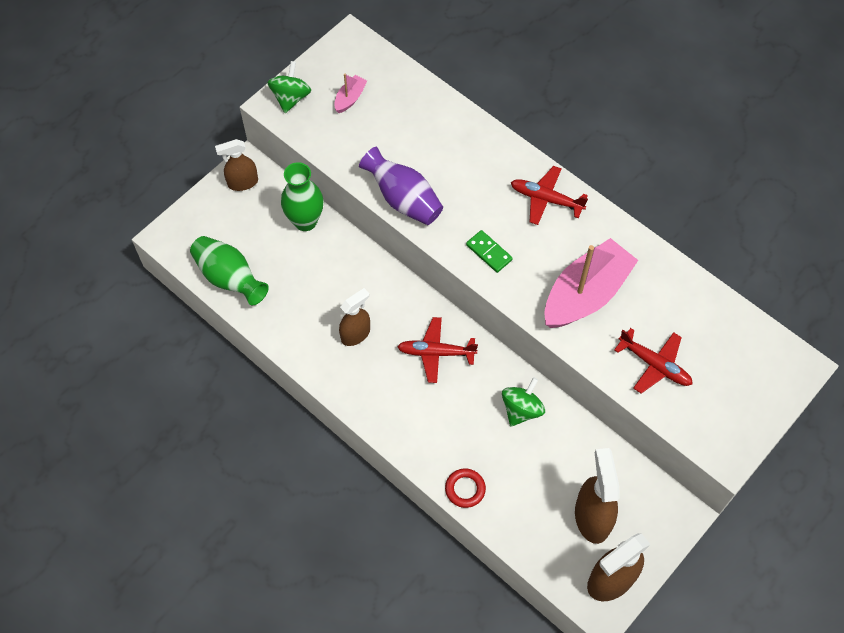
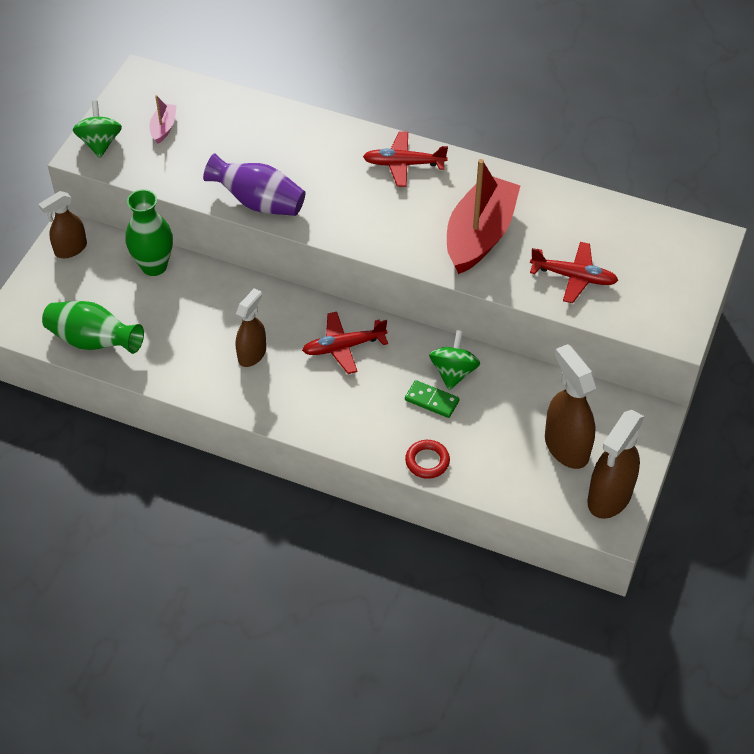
camera: 20 degrees left, 10 degrees down
green domino [466,230,513,273] -> green domino moved to [405,380,459,418]
pink boat [545,238,638,328] -> red boat [447,159,521,274]

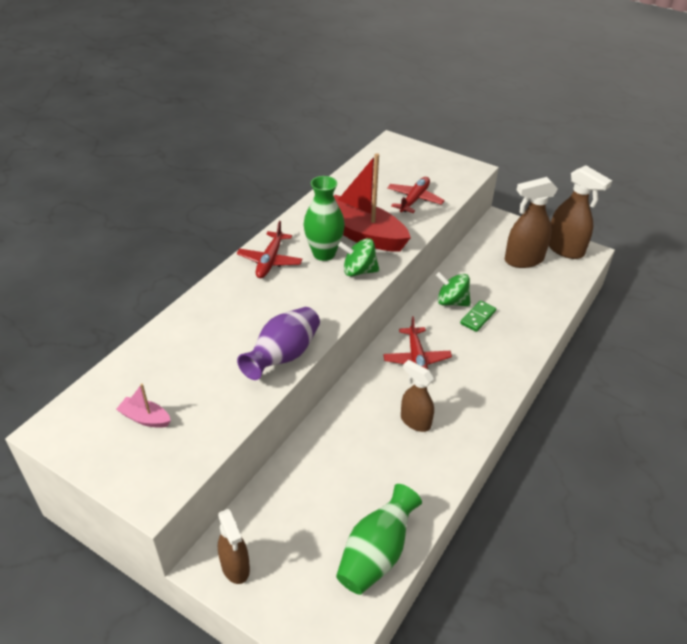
camera: 80 degrees left, 10 degrees down
green spinning top [73,101,122,158] -> green spinning top moved to [338,238,379,277]
green vase [126,189,173,276] -> green vase moved to [304,176,345,261]
red ring [405,440,450,479] -> none

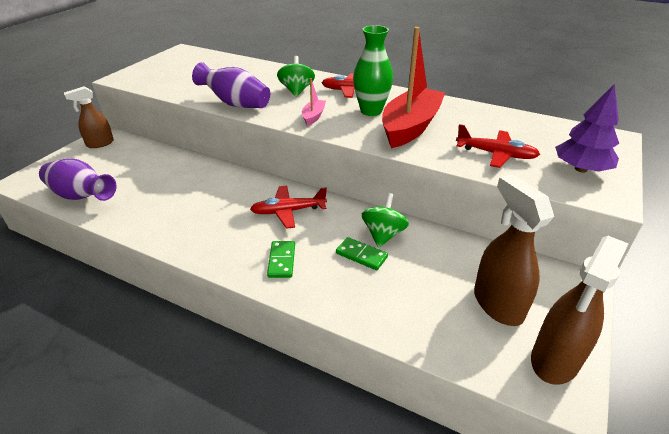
camera: 85 degrees right, 5 degrees down
pink boat [116,384,171,428] -> pink boat moved to [302,78,326,126]
green vase [336,484,422,595] -> purple vase [39,159,116,201]
green spinning top [338,238,379,277] -> green spinning top moved to [277,56,315,97]
brown spray bottle [401,360,434,432] -> none
none -> green domino [267,241,295,278]
none -> purple tree [555,84,619,173]

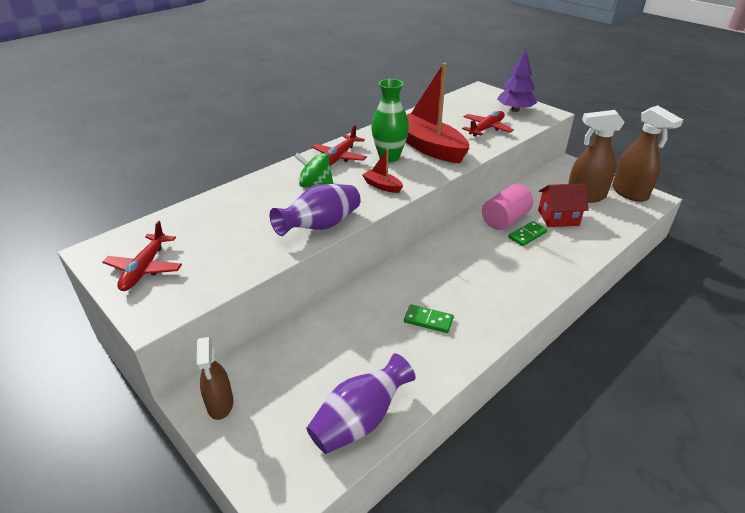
camera: 70 degrees left, 0 degrees up
red plane [250,186,327,229] -> red plane moved to [102,221,182,291]
green domino [267,241,295,278] -> green domino moved to [404,304,454,333]
pink boat [302,78,326,126] -> red boat [362,149,403,193]
green spinning top [362,193,409,248] -> pink cylinder [482,184,533,230]
none -> red house [538,183,589,227]

